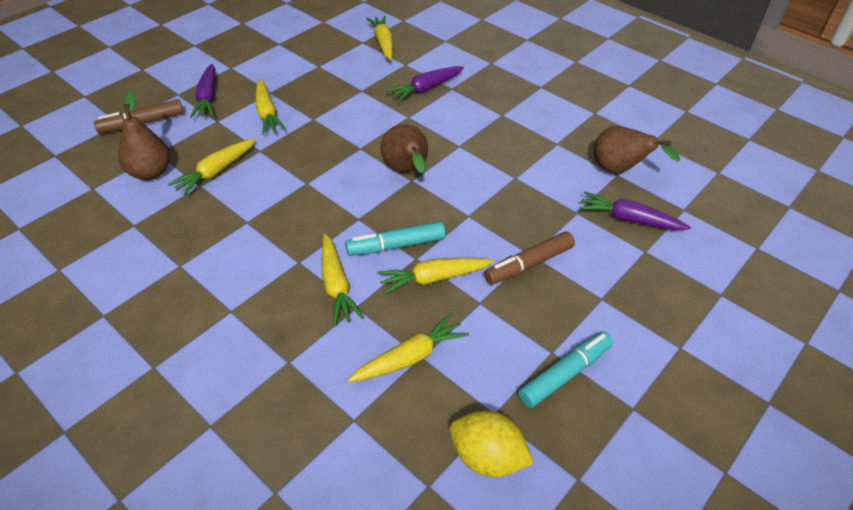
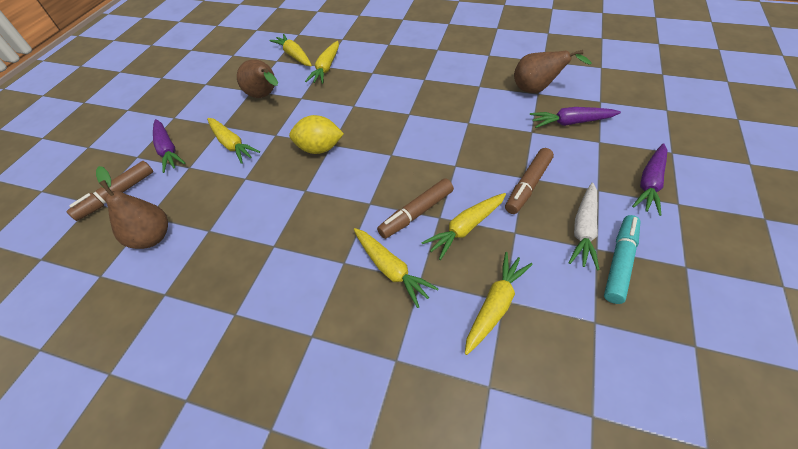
camera: 20 degrees left, 5 degrees up
yellow carrot [168,138,256,196] -> yellow carrot moved to [305,41,339,84]
turquoise marker [345,221,446,256] -> brown marker [377,178,454,239]
brown pear [381,124,428,173] -> brown pear moved to [237,59,278,98]
purple carrot [386,66,464,102] -> purple carrot moved to [632,143,667,216]
yellow lemon [450,411,534,477] -> yellow lemon moved to [289,115,344,154]
none -> white carrot [568,183,600,270]

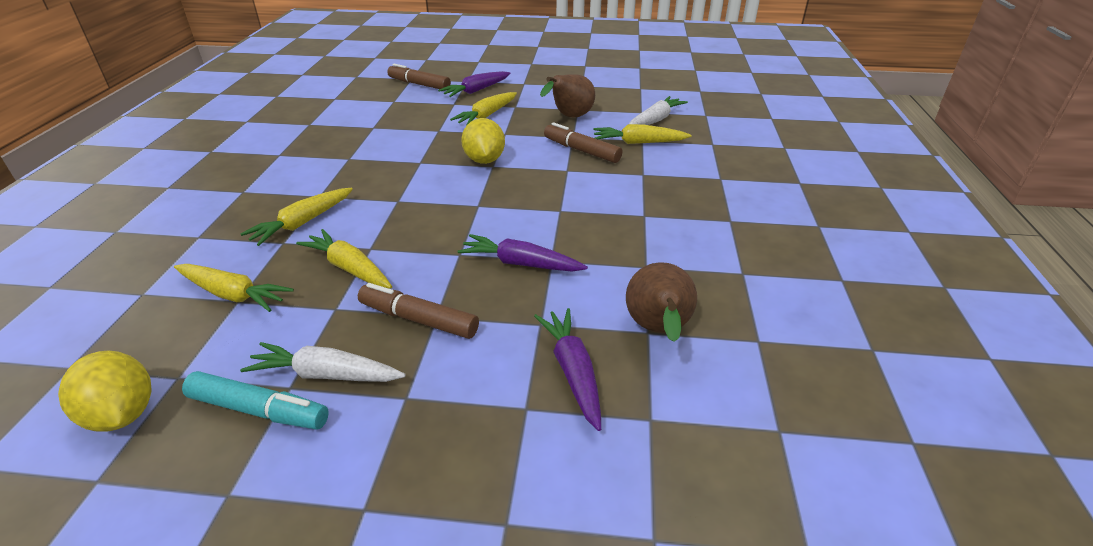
camera: 75 degrees right, 15 degrees down
brown pear [96,166,168,249] -> none
yellow carrot [269,34,312,66] -> white carrot [629,96,688,125]
brown marker [377,178,454,239] -> brown marker moved to [544,122,622,163]
purple carrot [632,143,667,216] -> purple carrot moved to [457,234,588,271]
none -> yellow lemon [58,350,151,432]

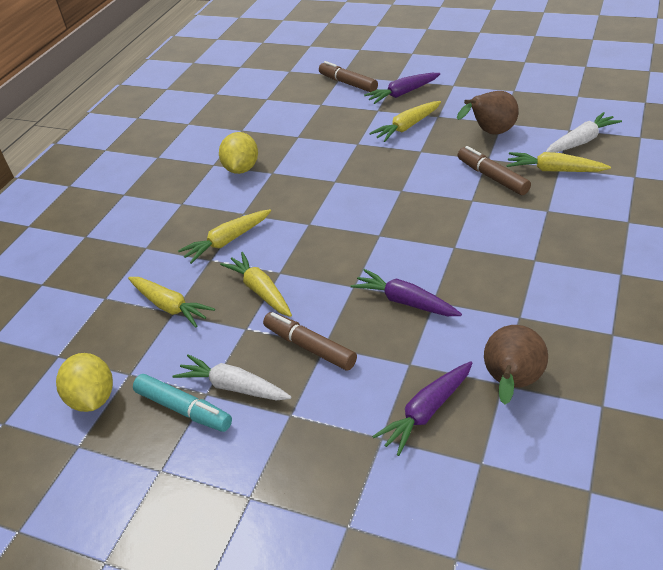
camera: 20 degrees right, 5 degrees up
yellow lemon [461,118,505,164] -> yellow lemon moved to [219,132,258,174]
purple carrot [534,308,601,431] -> purple carrot turned 135 degrees counterclockwise [372,361,472,456]

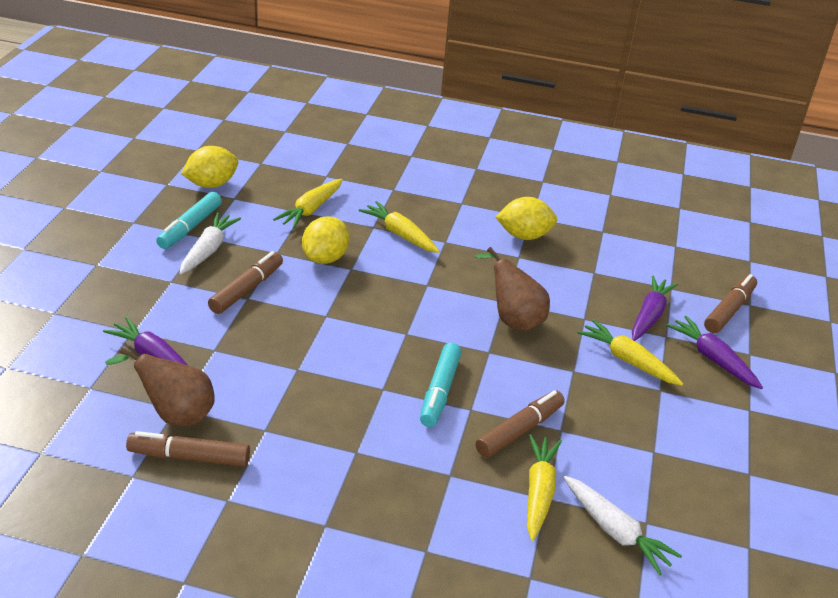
camera: 75 degrees right, 5 degrees down
yellow carrot [220,252,292,317] -> yellow lemon [302,216,349,264]
purple carrot [351,269,462,316] -> purple carrot moved to [632,276,678,341]
brown pear [457,91,519,135] -> brown pear moved to [475,247,550,332]
none -> brown marker [126,431,250,466]
none -> turquoise marker [420,343,462,427]

